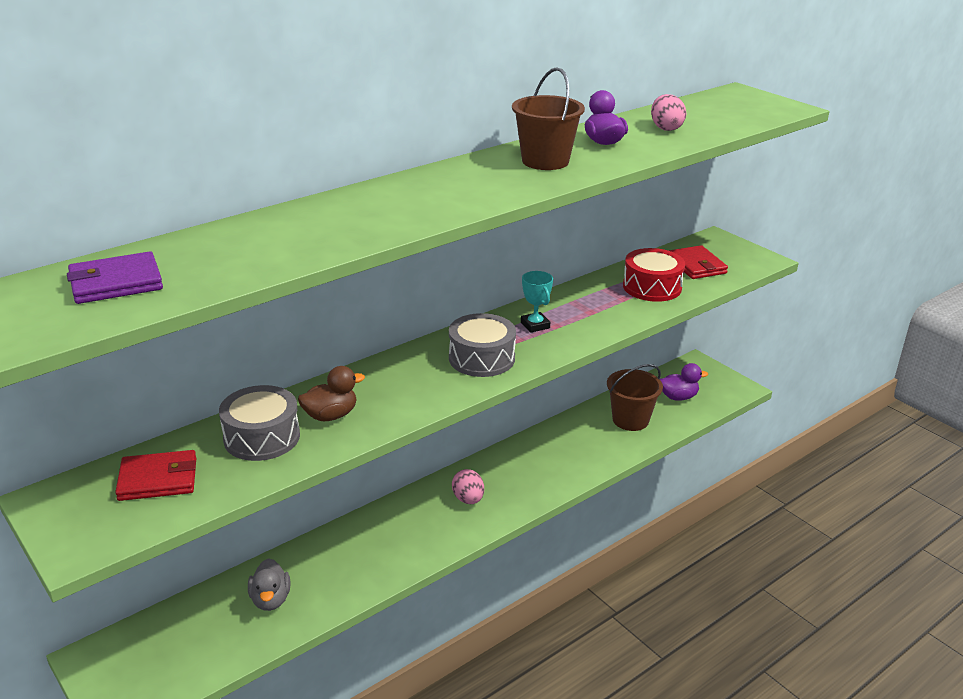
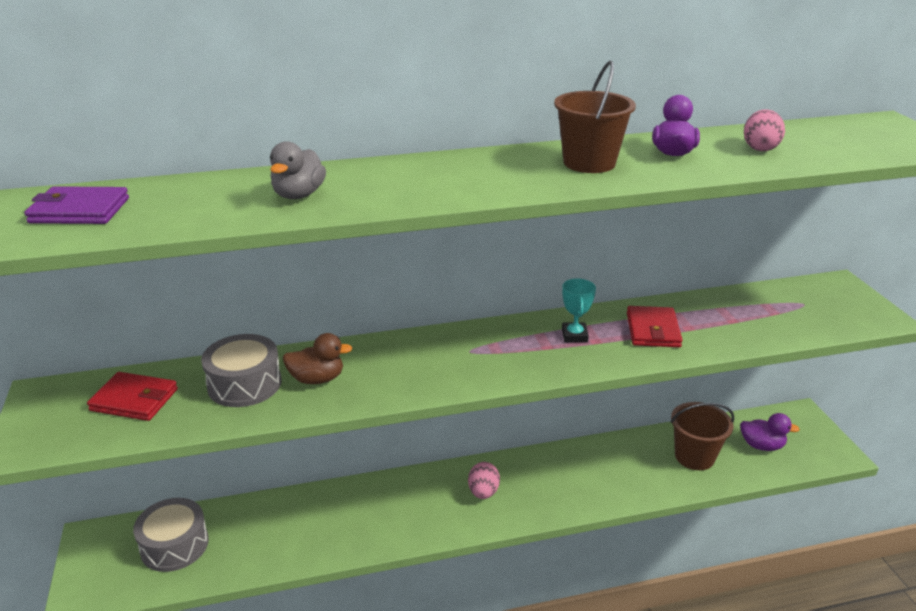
camera: 25 degrees right, 0 degrees up
grey duck [248,558,291,611] -> grey duck moved to [270,141,326,199]
grey drum [449,313,516,377] -> grey drum moved to [133,498,209,572]
red drum [623,248,685,302] -> none
red wallet [669,245,728,279] -> red wallet moved to [627,306,683,347]

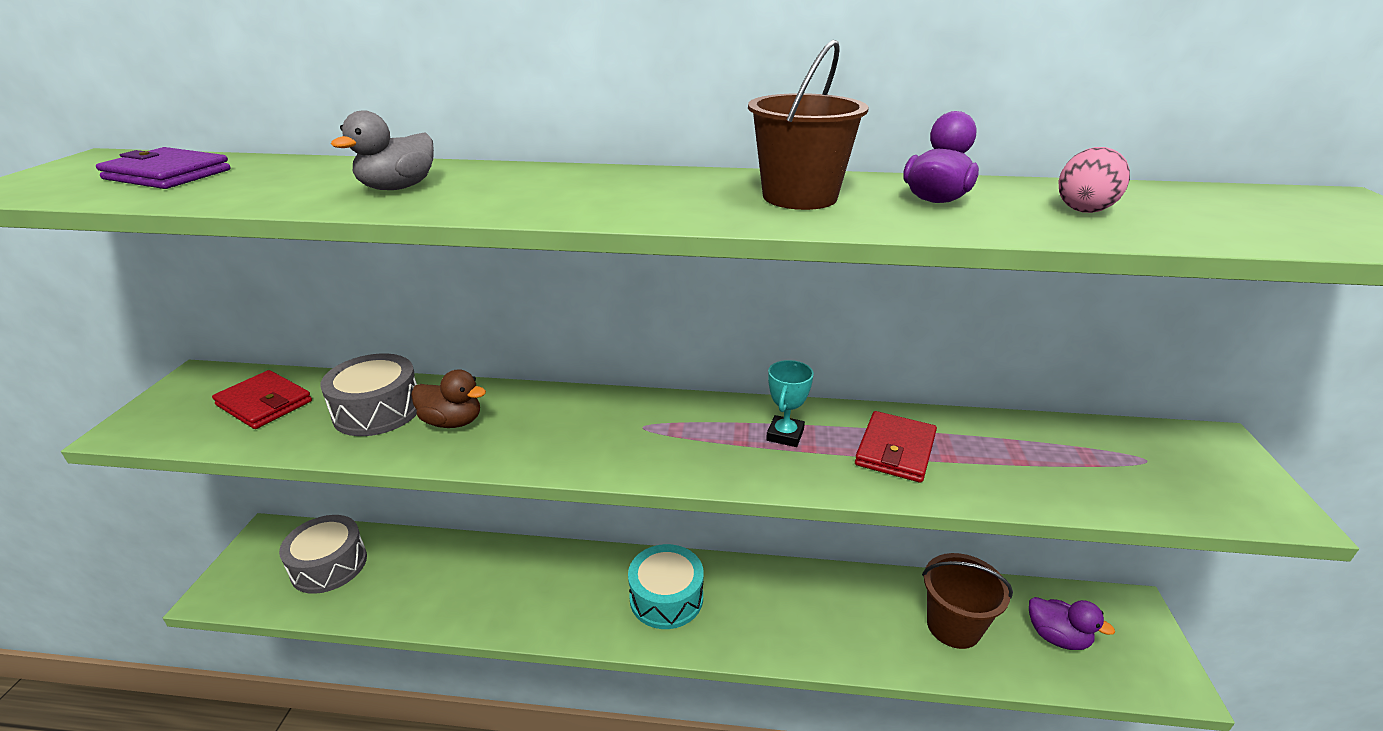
camera: 20 degrees right, 0 degrees up
pink egg [468,462,500,499] -> turquoise drum [628,544,704,629]

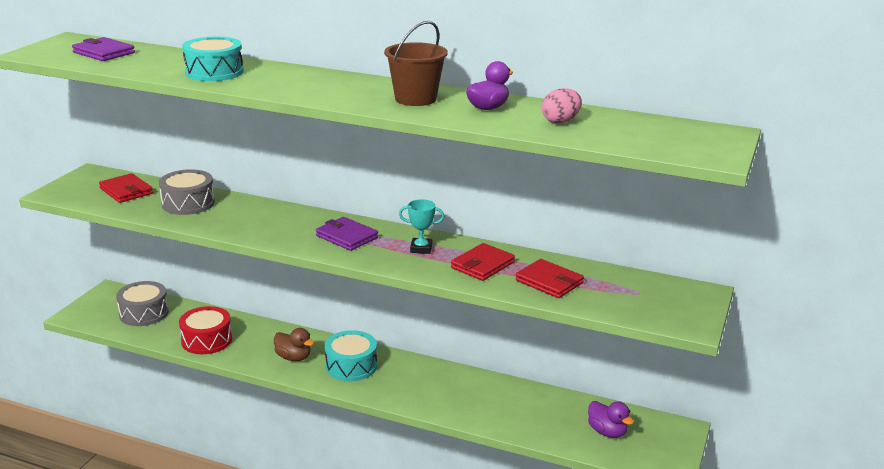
camera: 15 degrees right, 5 degrees down
grey duck [331,110,434,190] -> turquoise drum [182,37,243,81]
brown duck [411,369,486,428] -> brown duck moved to [274,328,314,361]
turquoise trophy [766,360,814,447] -> turquoise trophy turned 60 degrees clockwise [399,199,444,254]
brown bucket [922,553,1013,649] -> none
none -> red drum [179,306,232,354]
none -> purple wallet [316,217,378,251]
none -> red wallet [515,259,584,298]

